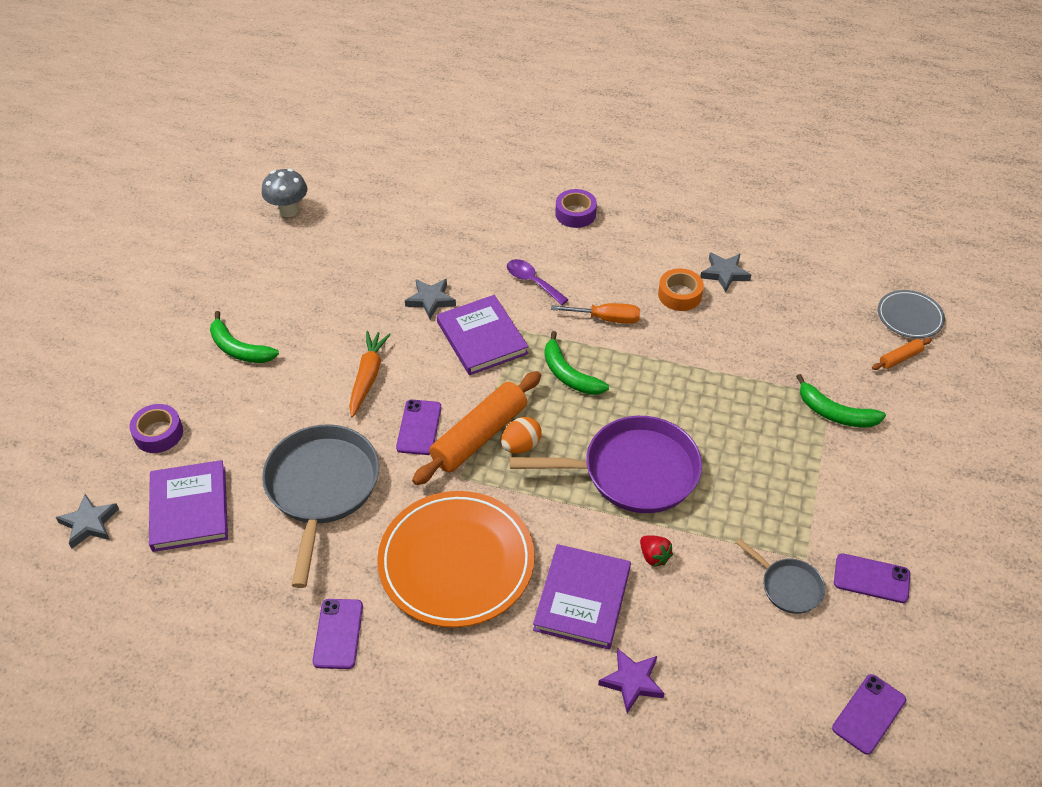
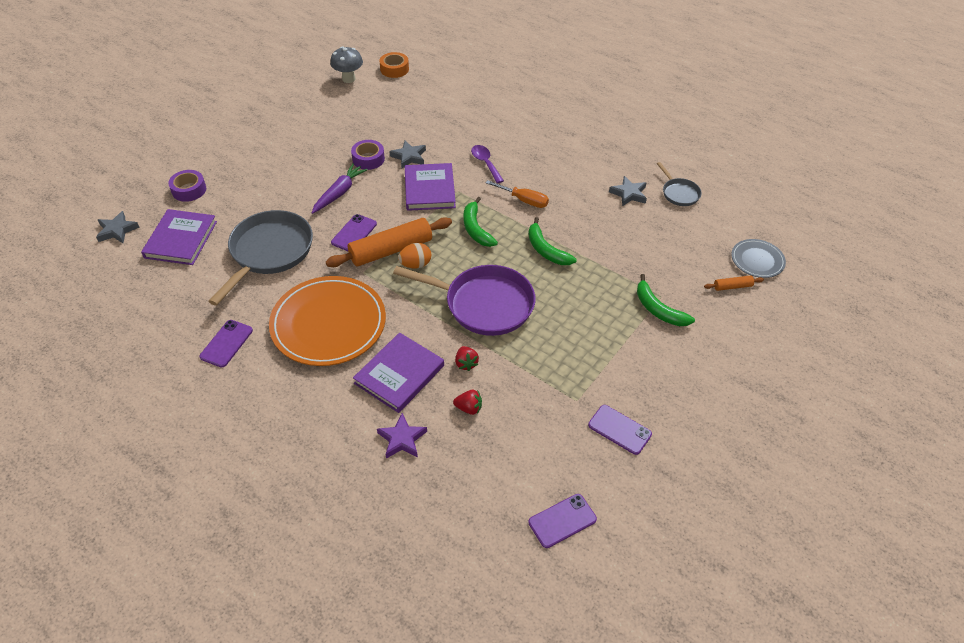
camera: 20 degrees right, 0 degrees up
green banana [210,311,279,363] -> green banana moved to [528,217,577,265]
orange carrot [349,331,391,418] -> purple carrot [312,163,368,214]
purple tape [555,189,597,228] -> purple tape moved to [351,140,385,170]
orange tape [658,268,704,311] -> orange tape moved to [380,52,409,78]
grey pan [736,539,825,614] -> grey pan moved to [657,162,702,206]
none -> red strawberry [453,390,482,415]

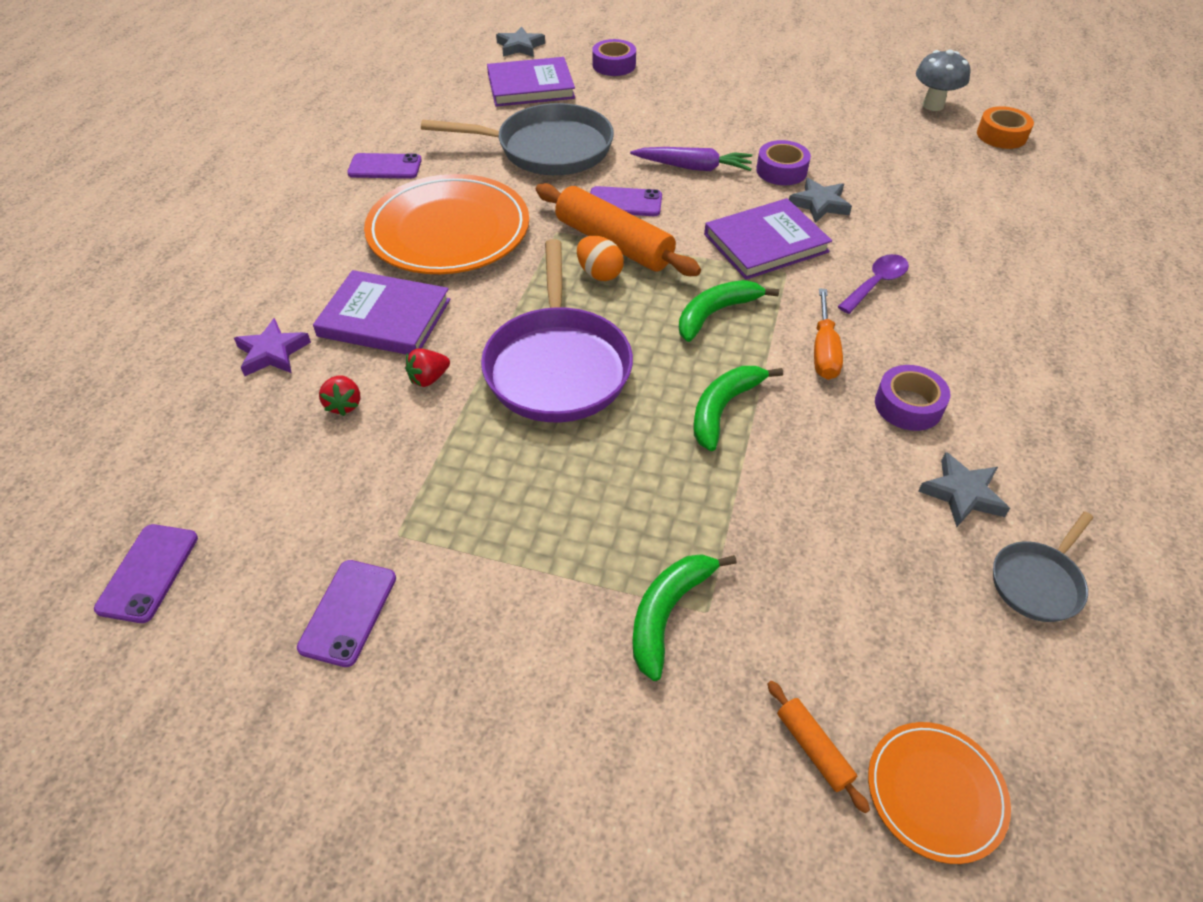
camera: 70 degrees right, 0 degrees up
purple phone [528,494,597,548] -> purple phone turned 60 degrees clockwise [94,524,198,623]
grey plate [731,239,786,278] -> orange plate [868,722,1011,864]
none -> purple tape [875,365,950,431]

